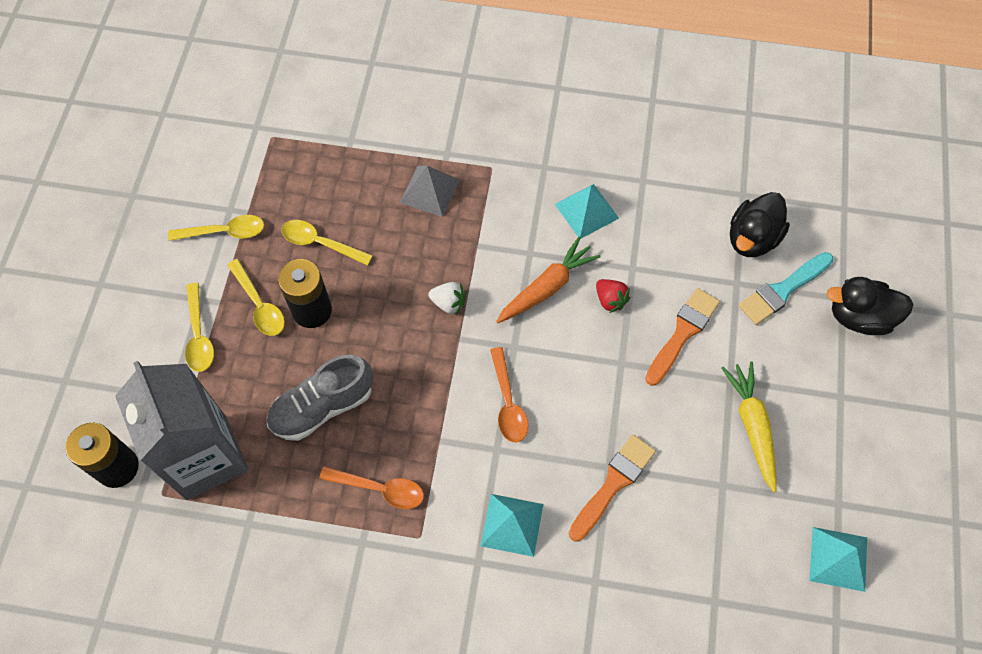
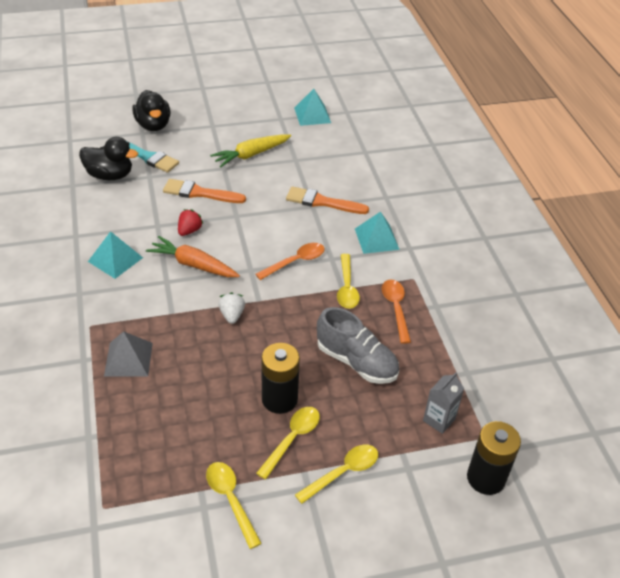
camera: 115 degrees left, 20 degrees down
grey carton [115,361,249,500] -> grey carton [423,372,464,434], size x0.42
yellow spoon [281,220,373,266] -> yellow spoon moved to [337,254,360,309]

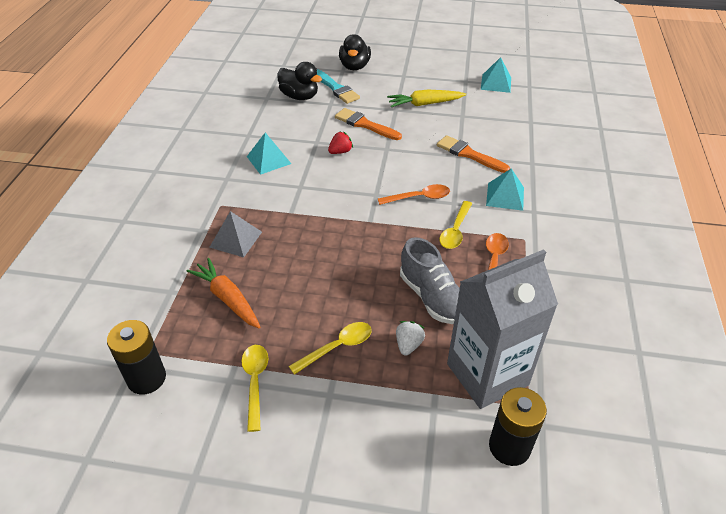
camera: 25 degrees right, 0 degrees up
orange carrot [146,236,240,277] -> orange carrot moved to [187,258,260,328]
white strawberry [218,292,245,324] -> white strawberry moved to [396,321,425,356]
black battery [262,343,300,414] -> black battery moved to [107,320,166,394]
yellow spoon [295,445,378,504] -> none
grey carton [423,372,464,434] -> grey carton [447,249,558,409], size x2.39

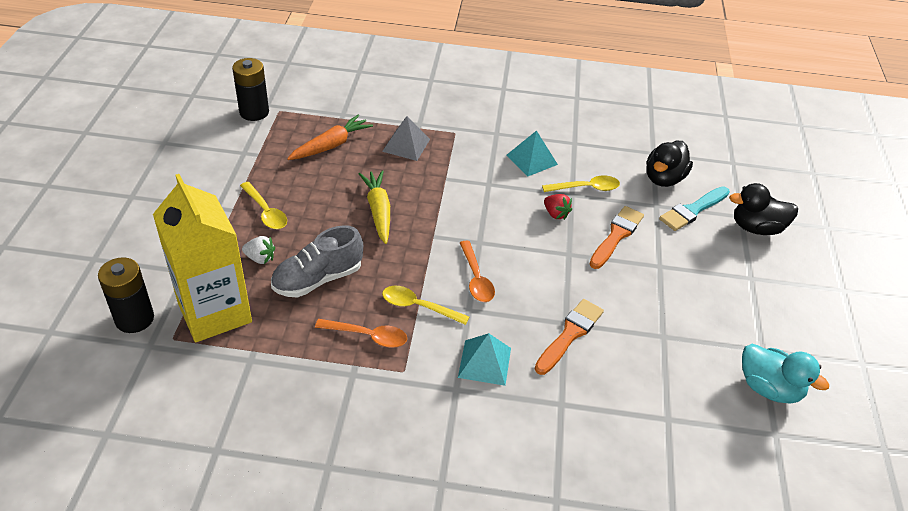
camera: 85 degrees right, 0 degrees up
yellow spoon [242,345,268,432] -> yellow spoon moved to [542,175,620,192]
yellow carrot [387,90,466,107] -> yellow carrot moved to [358,170,390,244]
grey carton [447,249,558,409] -> yellow carton [153,174,252,342]
turquoise pyramid [481,57,511,93] -> turquoise duck [742,344,829,404]

